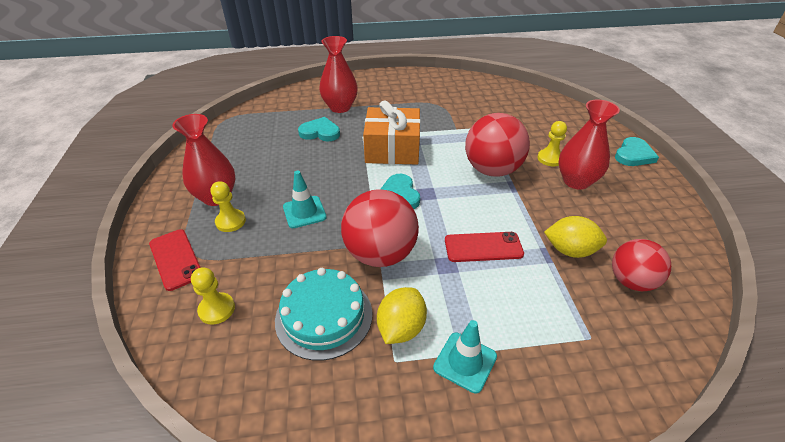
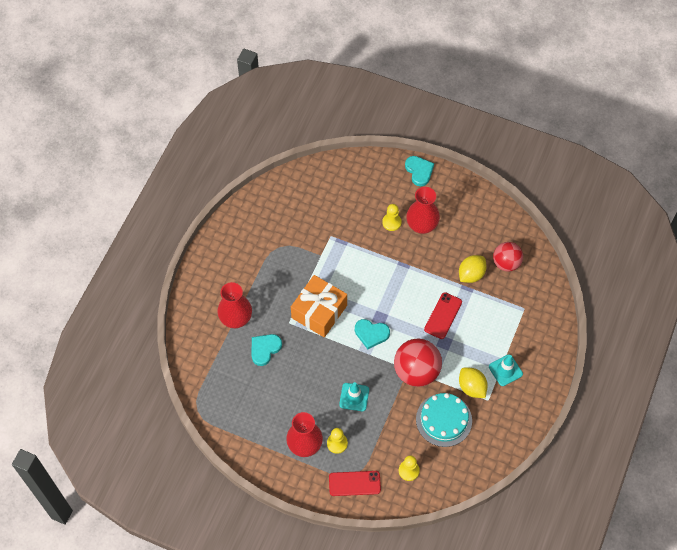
camera: 60 degrees left, 20 degrees up
red ball [465,113,530,177] -> none

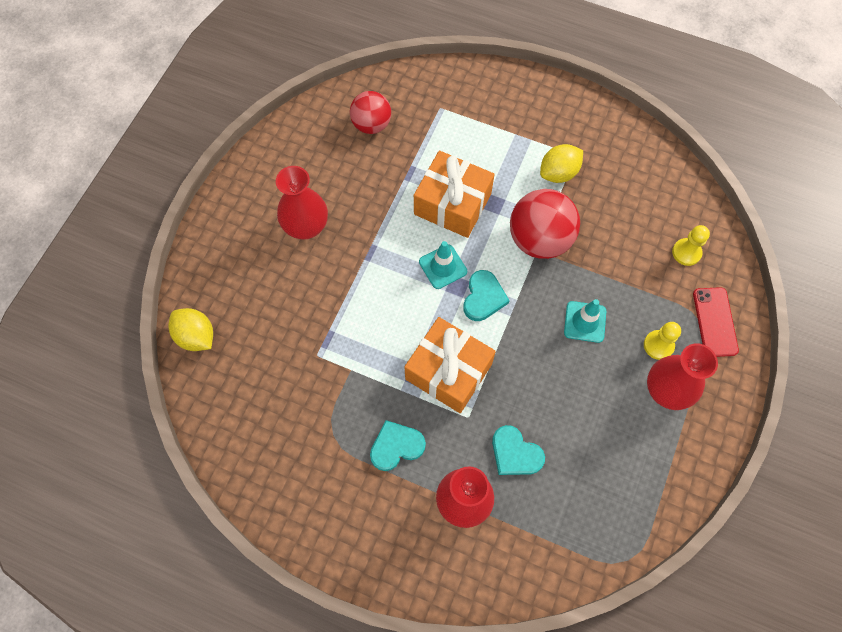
camera: 90 degrees left, 5 degrees up
yellow pawn [382,204,402,231] -> none
turquoise heart [405,156,434,186] -> turquoise heart moved to [370,420,426,471]
turquoise cake [416,393,472,447] -> none
red phone [424,292,462,339] -> orange gift [414,151,495,238]
yellow lemon [459,255,487,283] -> yellow lemon moved to [168,308,213,351]
turquoise traffic cone [489,354,523,386] -> turquoise traffic cone moved to [419,241,467,289]

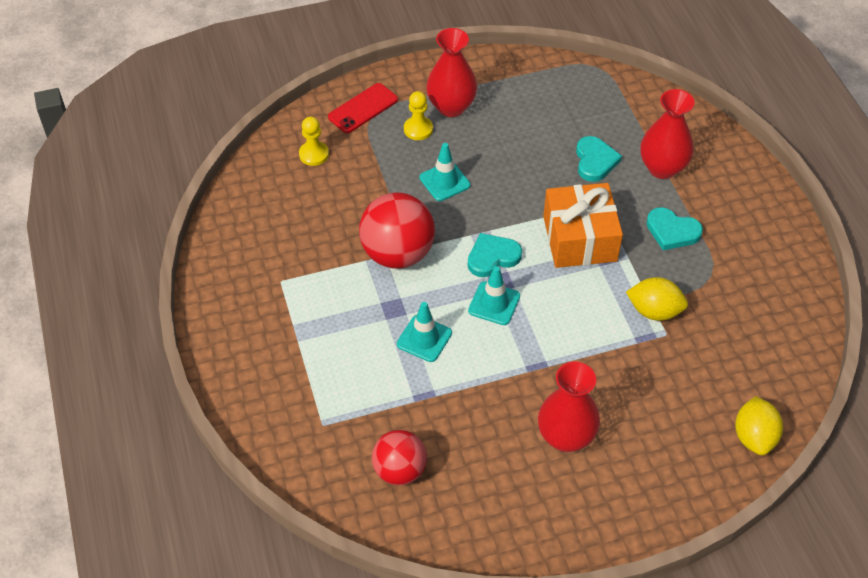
camera: 130 degrees left, 15 degrees down
orange gift [414,151,495,238] -> turquoise traffic cone [397,302,452,362]
yellow lemon [540,144,583,183] -> yellow lemon moved to [626,277,688,321]

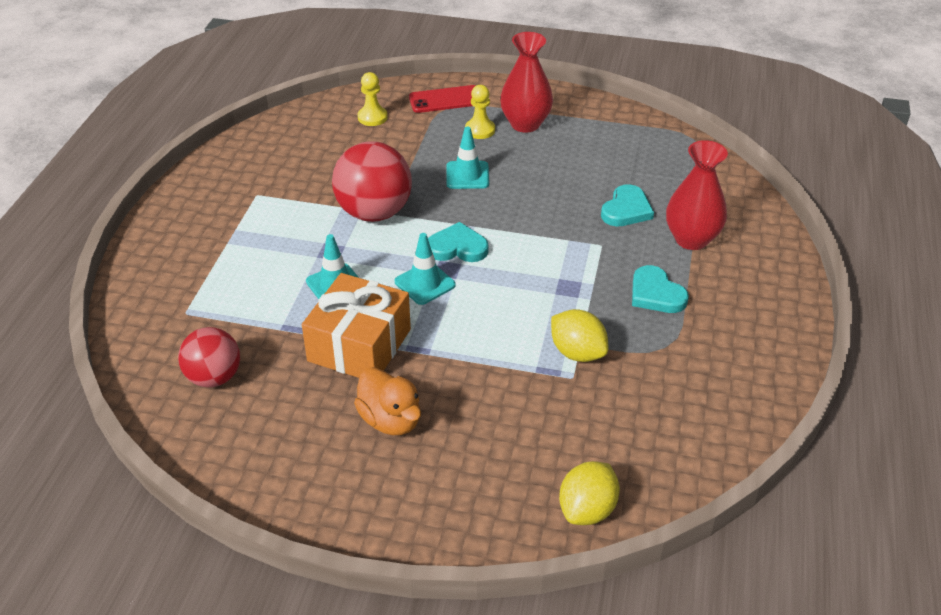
camera: 30 degrees right, 10 degrees down
red vase [538,362,600,452] -> orange duck [354,367,421,435]
orange gift [543,183,623,268] -> orange gift moved to [302,273,411,378]

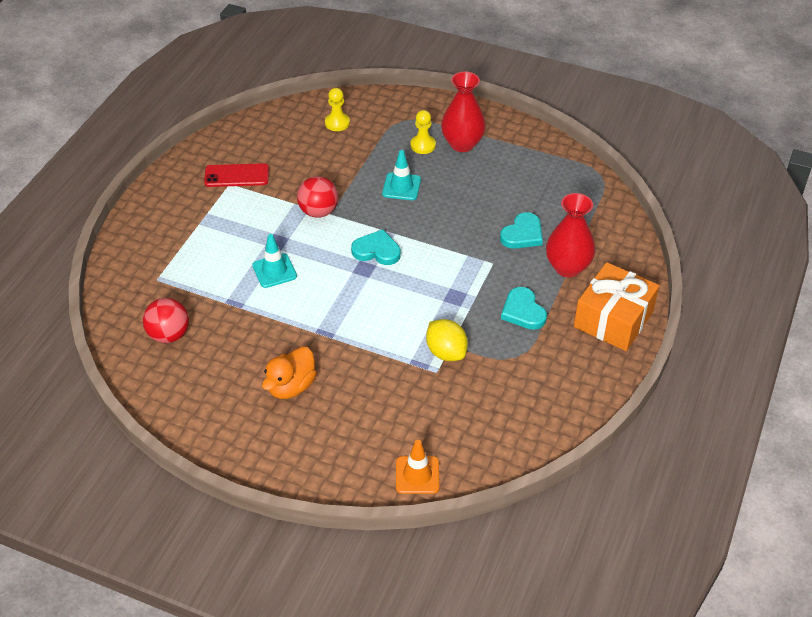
camera: 10 degrees right, 5 degrees up
orange gift [302,273,411,378] -> orange gift moved to [574,262,659,351]
red ball [332,141,412,222] -> red ball [297,176,338,218], size x0.65
orange duck [354,367,421,435] -> orange duck turned 60 degrees clockwise [262,347,317,399]
turquoise traffic cone [395,233,456,305] -> none
red phone [409,85,475,113] -> red phone moved to [204,163,269,187]
yellow lemon [559,461,620,525] -> orange traffic cone [396,440,439,494]

